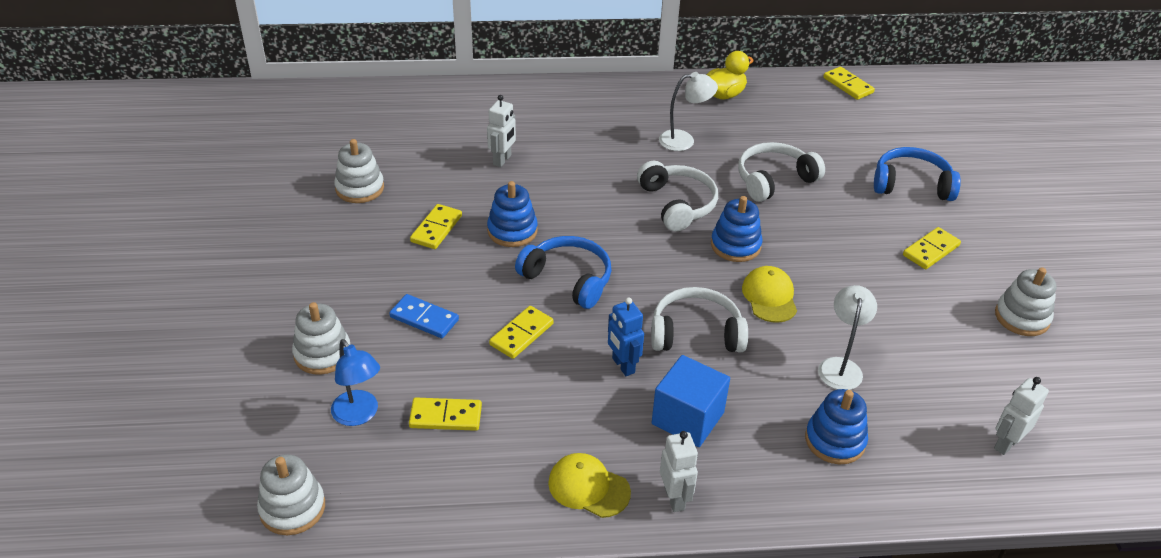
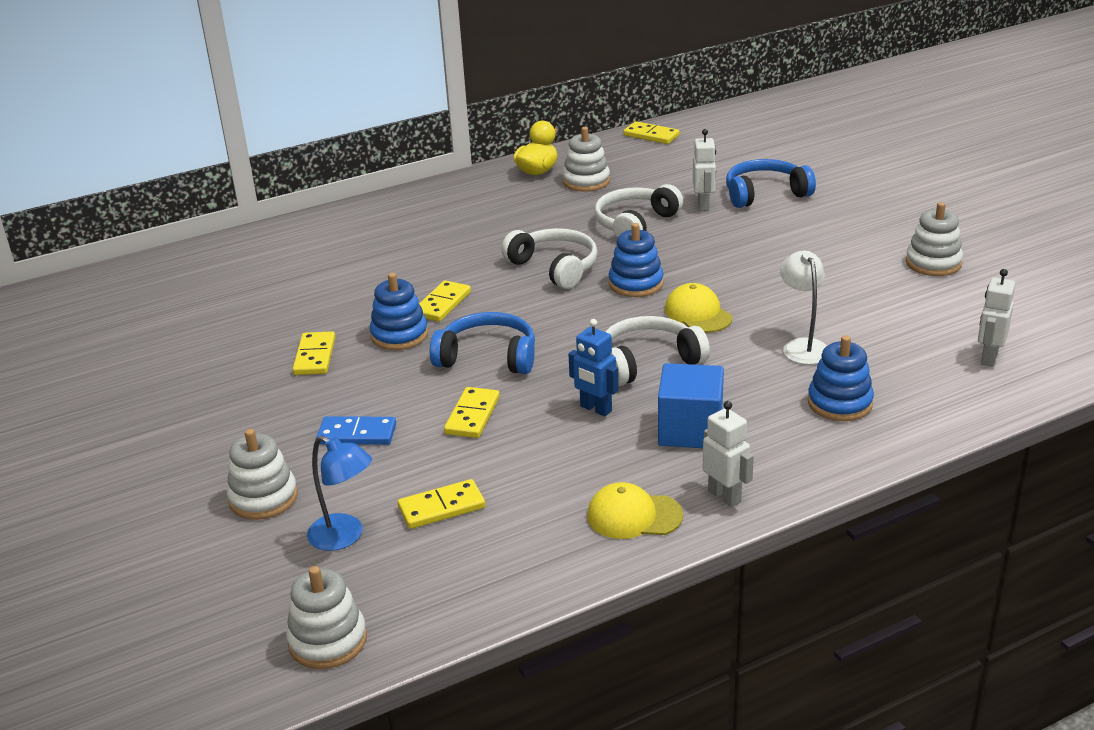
camera: 20 degrees left, 10 degrees down
white stacking toy [334,139,384,203] -> white stacking toy moved to [563,127,610,192]
white robot [487,95,516,167] -> white robot moved to [693,129,716,211]
white lamp [659,72,718,151] -> none
yellow domino [903,227,961,269] -> yellow domino moved to [419,280,471,322]

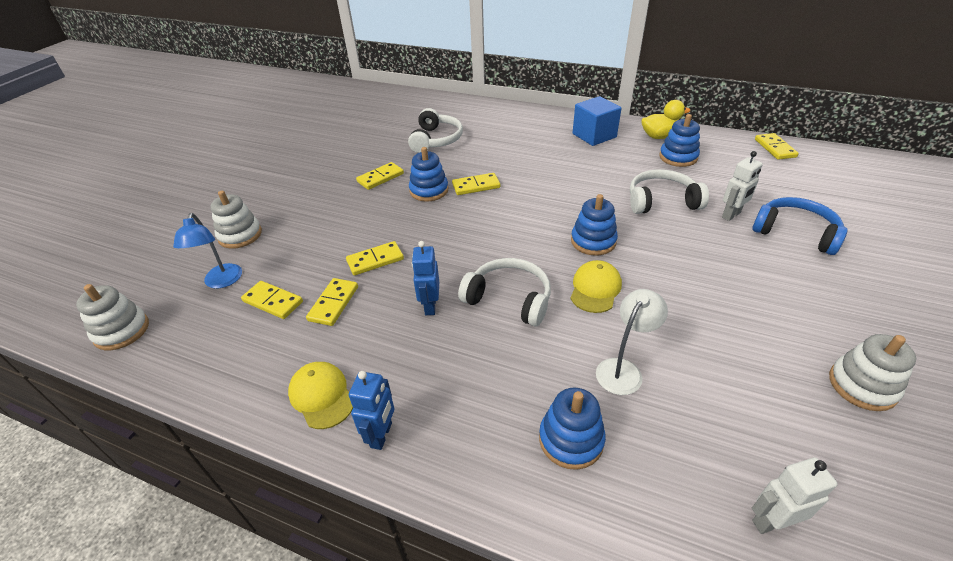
camera: 50 degrees right, 10 degrees up
blue domino [316,416,396,445] -> none
blue headphones [430,312,535,374] -> none
white headphones [501,228,598,289] -> white headphones moved to [408,108,463,153]
white stacking toy [563,127,610,192] -> blue stacking toy [659,114,700,167]
blue cube [658,363,724,448] -> blue cube moved to [573,96,622,146]
white robot [703,401,754,507] -> blue robot [348,371,394,450]
none -> yellow domino [306,278,358,326]

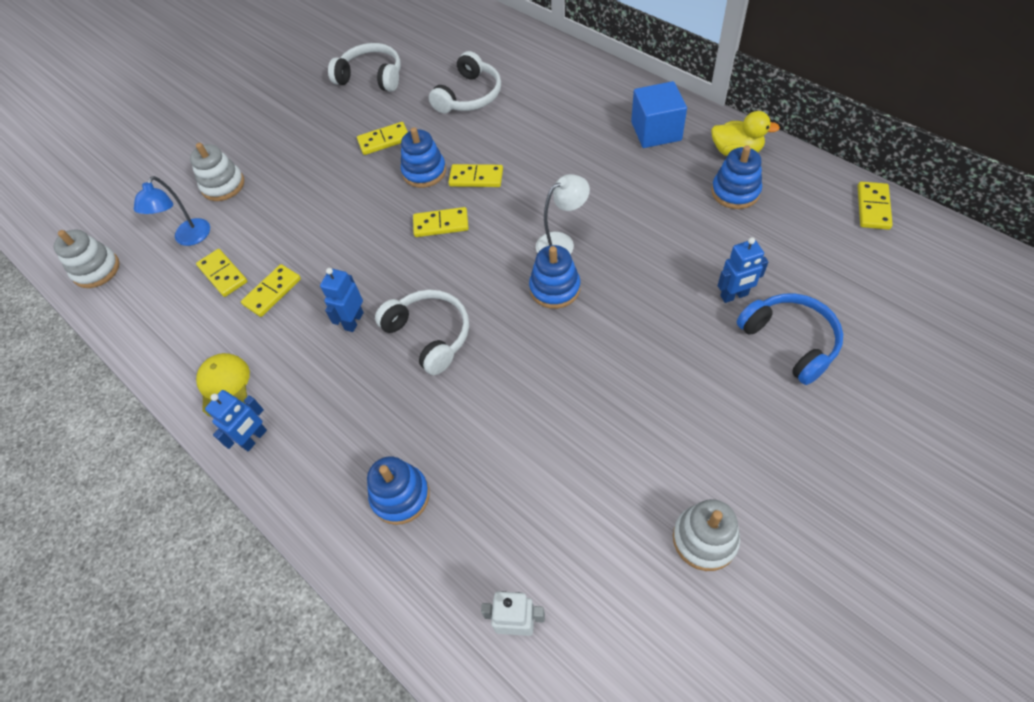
camera: 25 degrees right, 15 degrees up
yellow domino [346,241,404,276] -> yellow domino moved to [413,207,469,237]
yellow cap [570,260,622,313] -> none
white lamp [596,289,668,395] -> white lamp moved to [536,174,590,254]
white headphones [630,169,709,214] -> white headphones moved to [328,43,401,92]
white robot [722,151,763,221] -> blue robot [717,237,768,303]

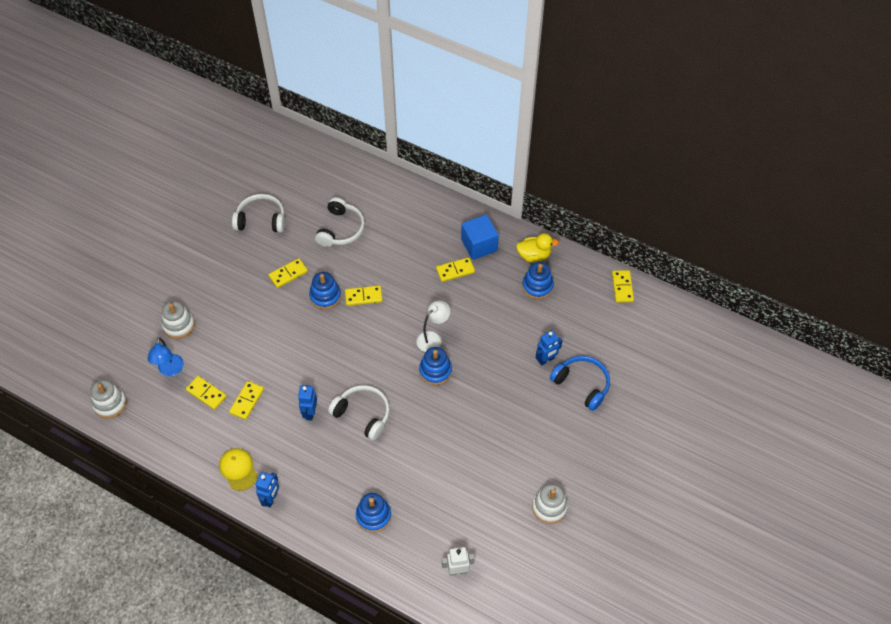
camera: 20 degrees left, 0 degrees up
yellow domino [413,207,469,237] -> yellow domino moved to [436,257,475,282]

